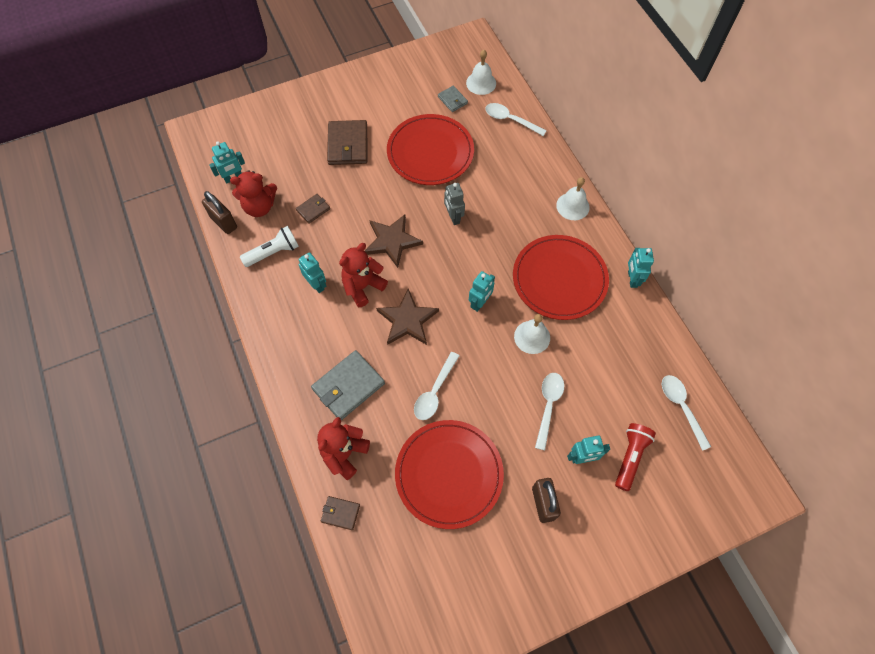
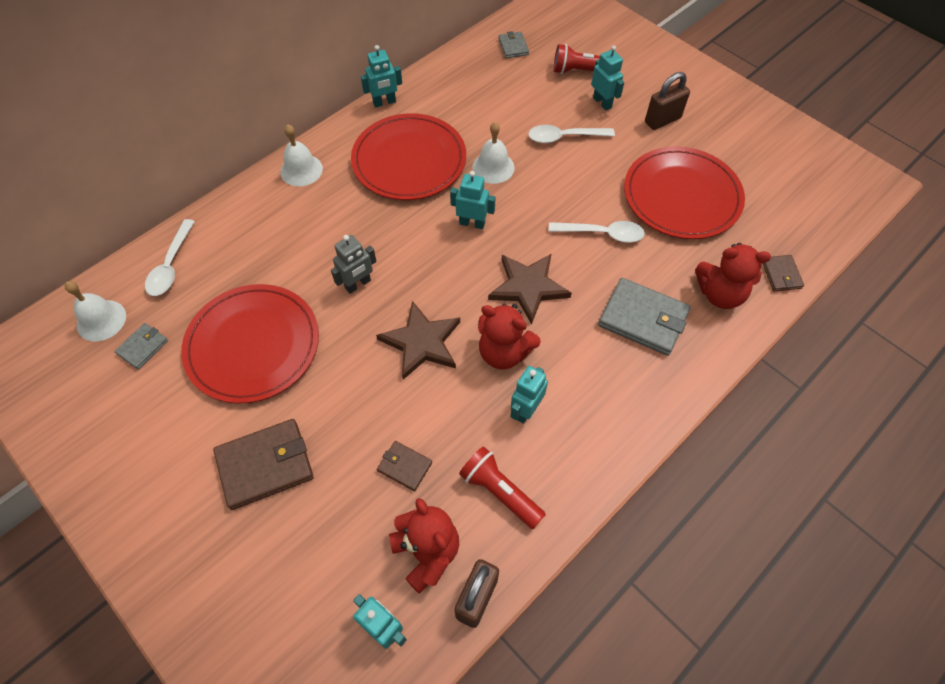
camera: 110 degrees left, 5 degrees down
white flashlight [240,226,299,267] -> red flashlight [459,446,546,529]
white spoon [662,375,711,451] -> grey wallet [498,31,529,58]

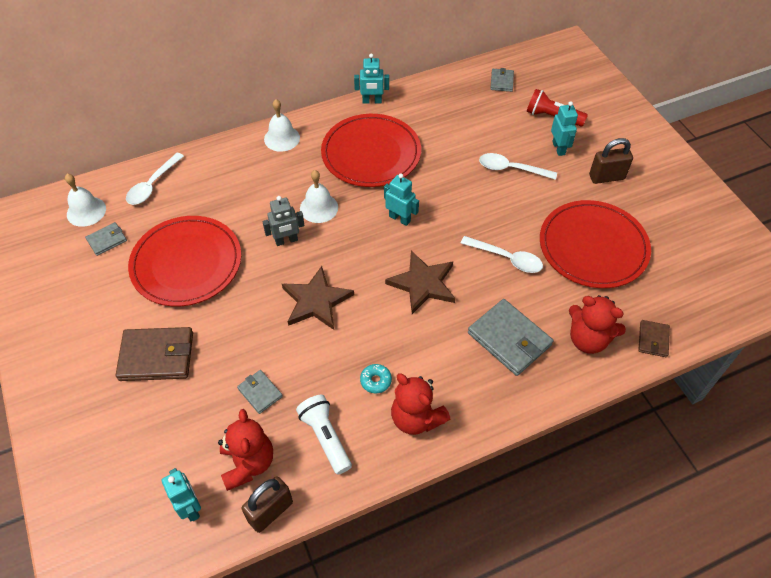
camera: 20 degrees right, 5 degrees down
brown wallet [377,441,432,491] -> grey wallet [237,370,283,414]
red flashlight [459,446,546,529] -> white flashlight [296,395,352,475]
white bell [472,122,515,184] -> white bell moved to [300,170,338,223]
red teddy bear [478,304,541,369] -> red teddy bear moved to [391,373,451,435]
turquoise robot [510,366,548,424] -> turquoise donut [360,364,392,393]

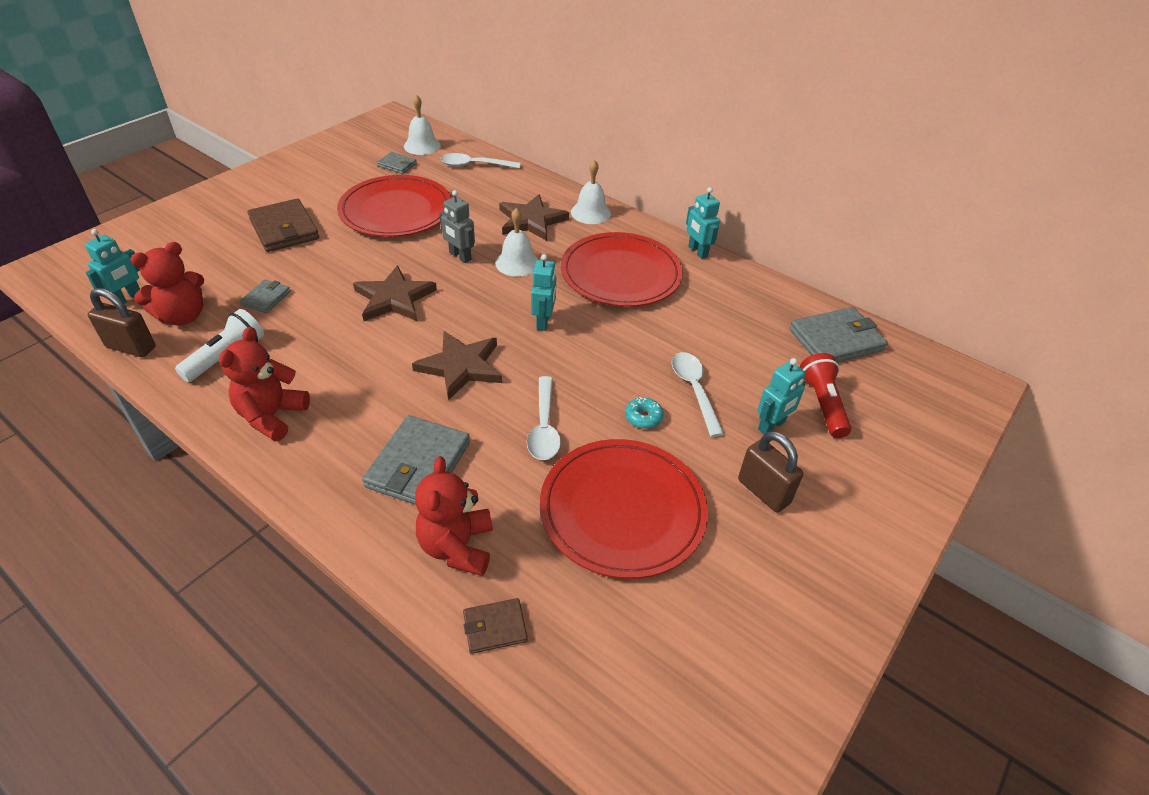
camera: 60 degrees right, 10 degrees down
turquoise donut [360,364,392,393] -> turquoise donut moved to [625,397,664,429]
grey wallet [490,68,514,92] -> grey wallet [789,307,888,363], size x1.89
none -> brown star [499,194,569,241]

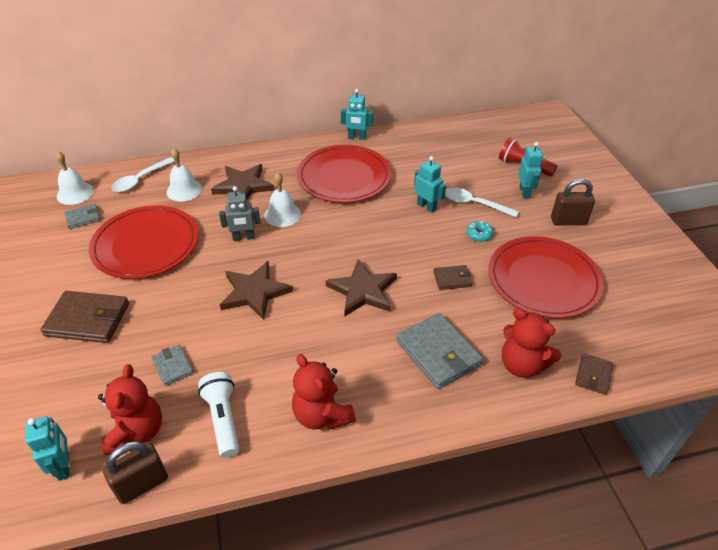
camera: 50 degrees left, 0 degrees up
white spoon [527,376,561,460] -> brown wallet [434,265,473,290]
turquoise robot [531,254,556,331] -> turquoise robot moved to [414,156,446,213]
white bell [571,160,611,224] -> white bell moved to [167,148,202,201]
grey wallet [789,307,888,363] -> none

